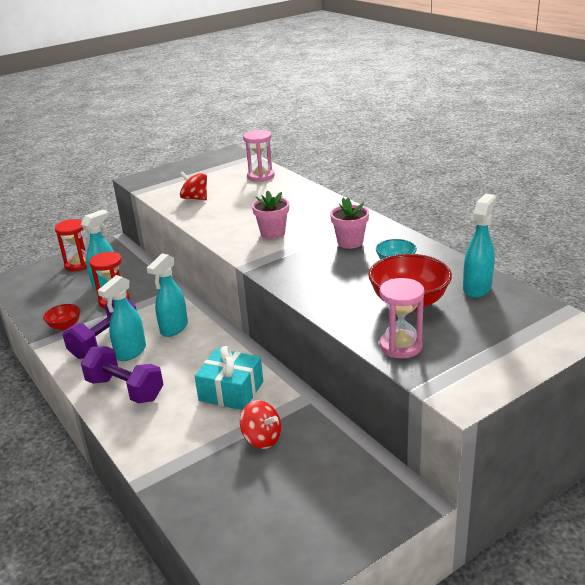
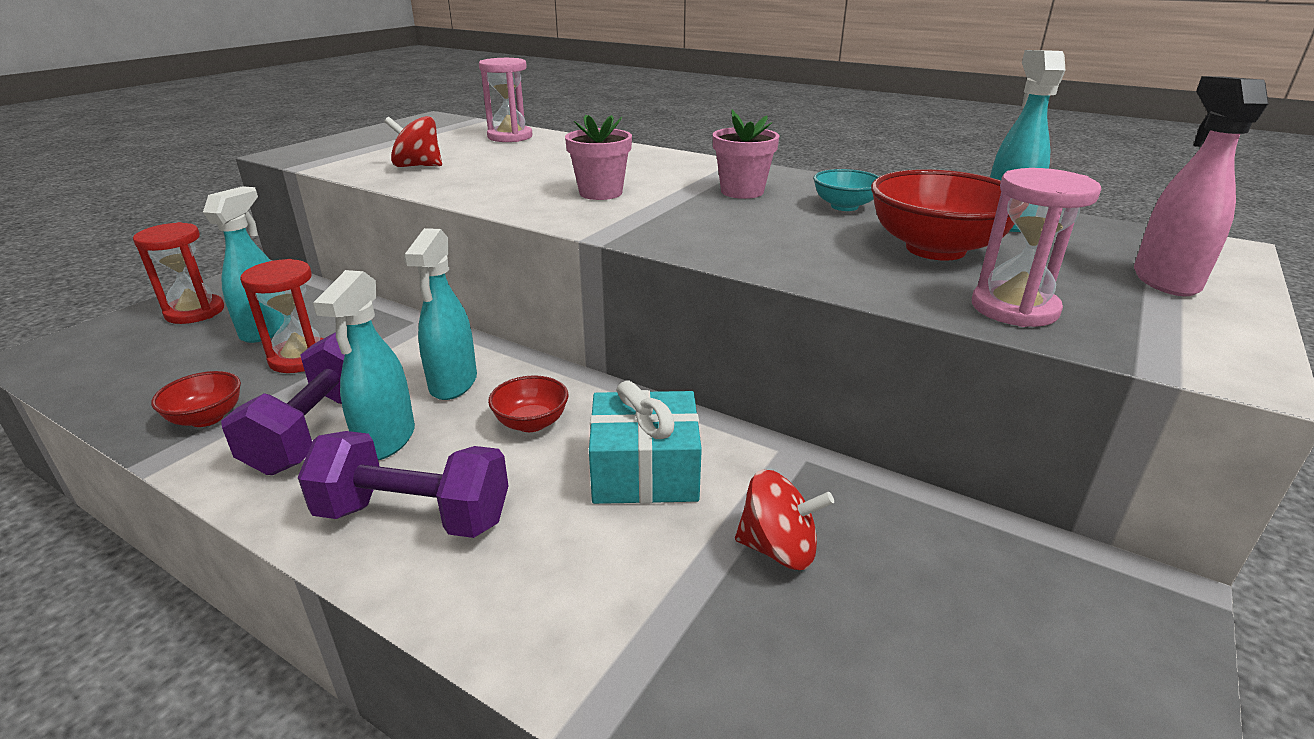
camera: 25 degrees left, 0 degrees up
none -> red bowl [488,375,568,432]
none -> pink spray bottle [1134,76,1269,296]

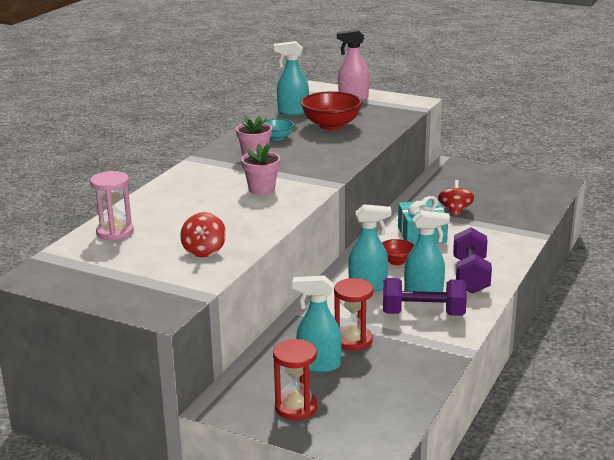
camera: 95 degrees left, 5 degrees down
red bowl [151,371,241,427] -> none
pink hourglass [972,168,1101,327] -> none

